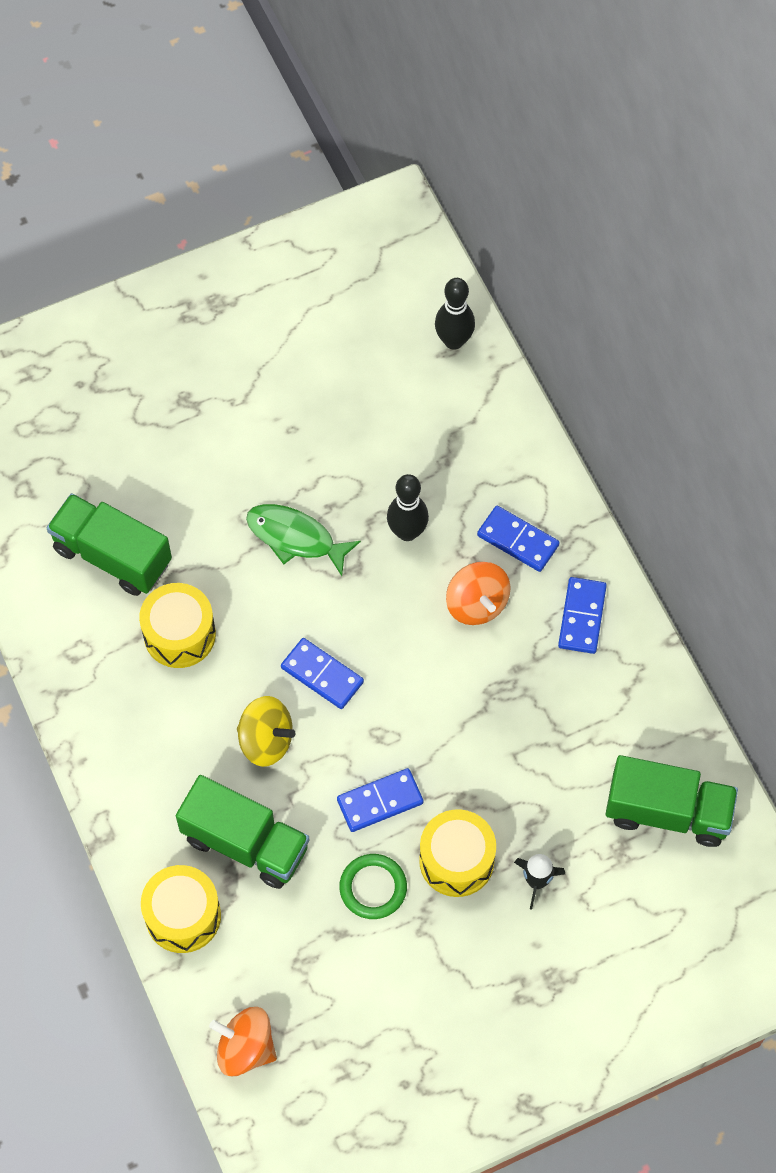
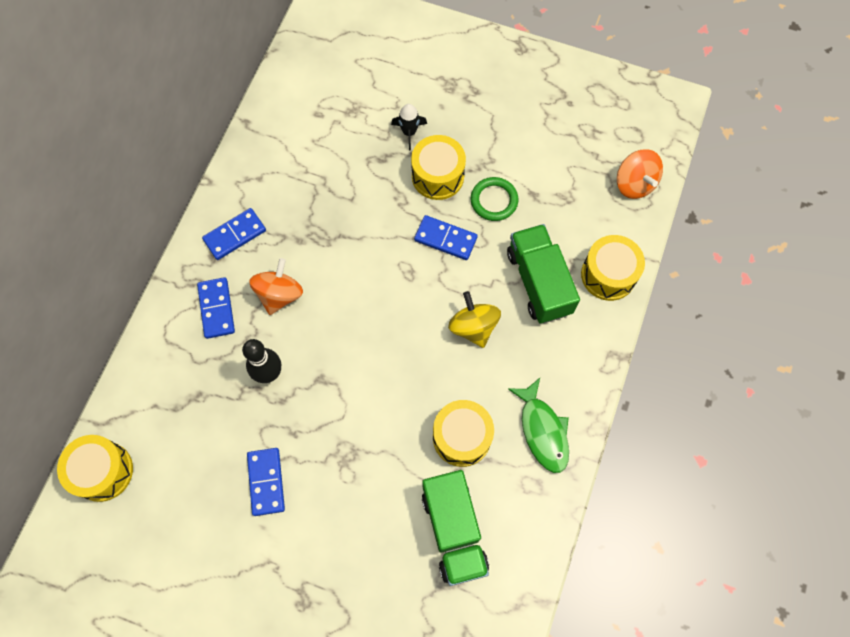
camera: 135 degrees left, 5 degrees up
green fish [246,504,361,576] -> green fish moved to [508,378,569,473]
blue domino [281,638,364,709] -> blue domino moved to [247,448,285,516]
black bowling pin [435,278,475,350] -> yellow drum [57,435,133,502]
green truck [606,755,738,847] -> none

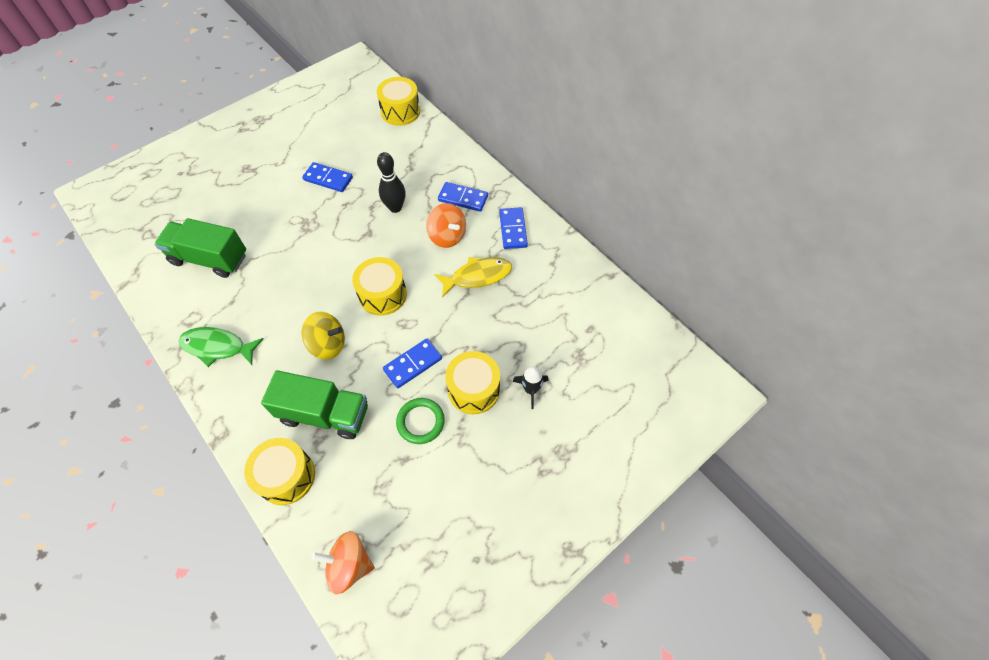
camera: 120 degrees right, 10 degrees down
yellow drum [433,400,494,467] -> yellow drum moved to [352,257,407,316]
none -> yellow fish [434,257,512,298]

